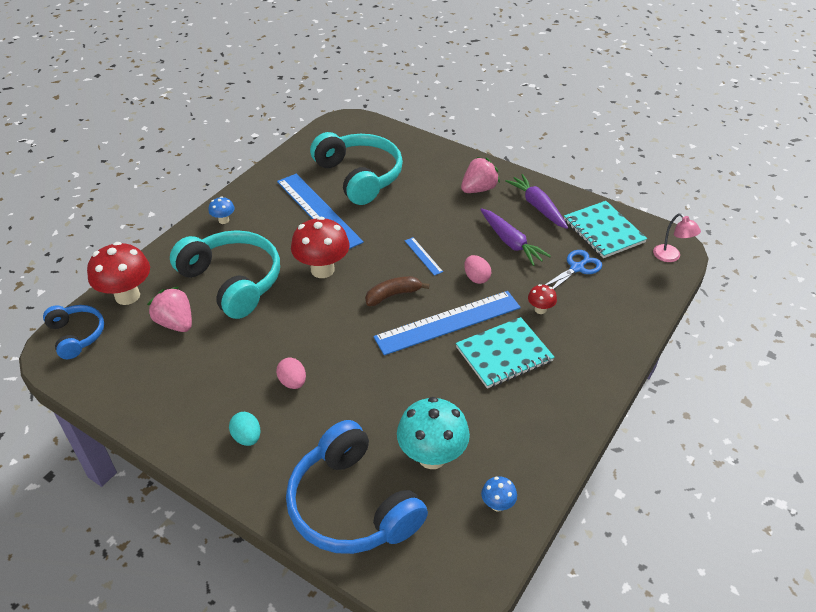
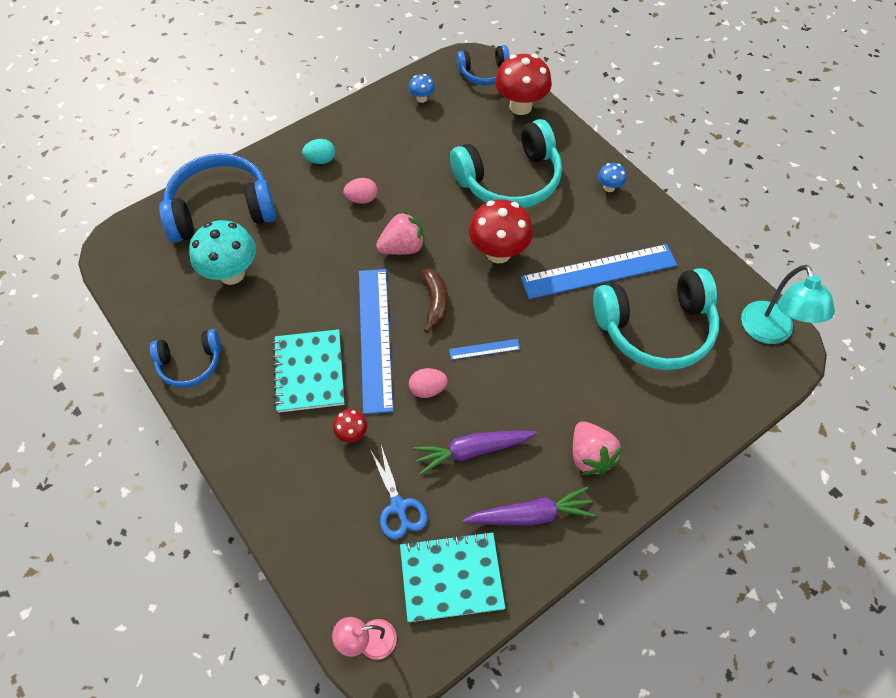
camera: 110 degrees right, 15 degrees up
pink strawberry [147,287,192,332] -> pink strawberry moved to [376,210,425,255]
blue mushroom [481,476,517,511] -> blue mushroom moved to [408,74,435,103]
none -> blue headphones [150,329,221,388]
none -> turquoise lamp [741,265,835,344]

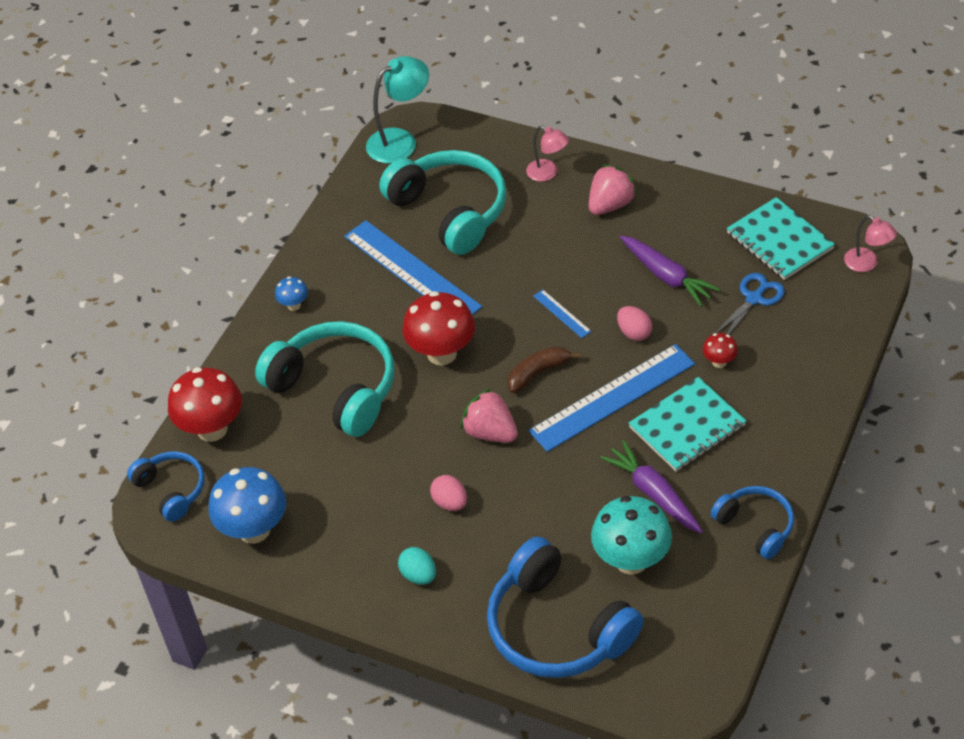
camera: 115 degrees left, 10 degrees down
blue mushroom [408,74,435,103] -> blue mushroom [208,467,286,544], size x2.10
purple carrot [463,487,595,526] -> purple carrot moved to [600,440,703,533]
none -> pink lamp [526,126,569,182]

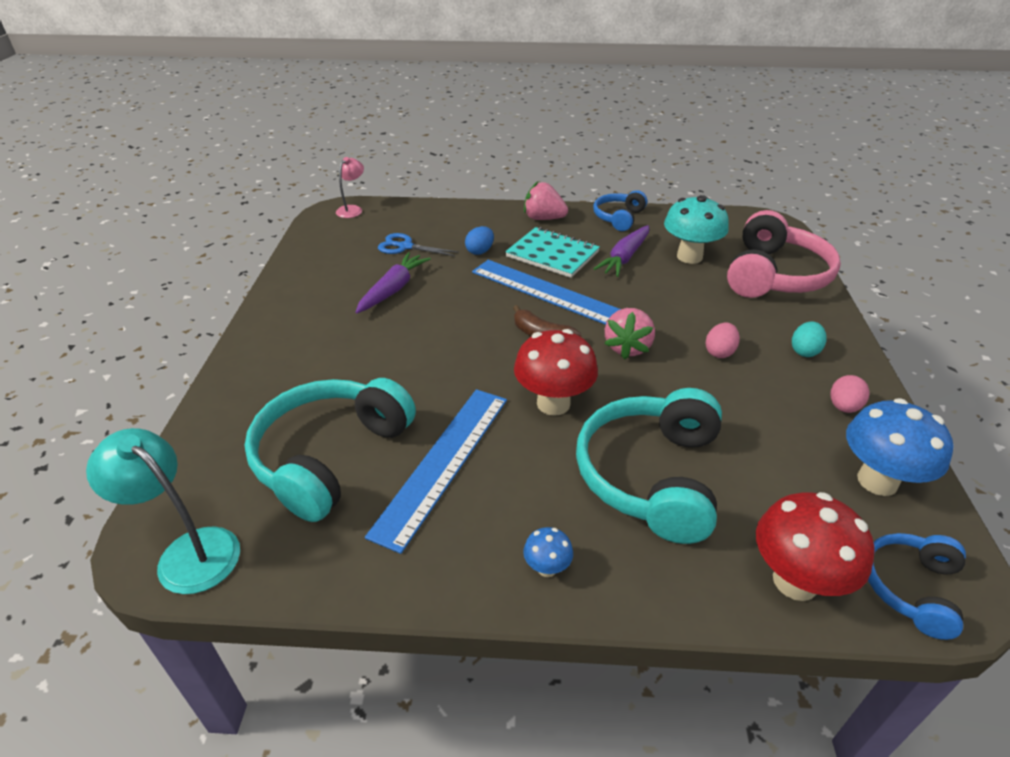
camera: 115 degrees left, 10 degrees down
blue headphones [487,536,644,678] -> pink headphones [727,210,841,298]
pink lamp [526,126,569,182] -> none
blue ruler [533,289,592,338] -> none
pink strawberry [589,164,637,215] -> pink strawberry moved to [524,181,568,220]
pink egg [617,306,652,341] -> pink egg moved to [831,375,870,413]
red mushroom [703,333,738,368] -> blue egg [465,226,494,255]
turquoise notebook [727,197,835,280] -> none

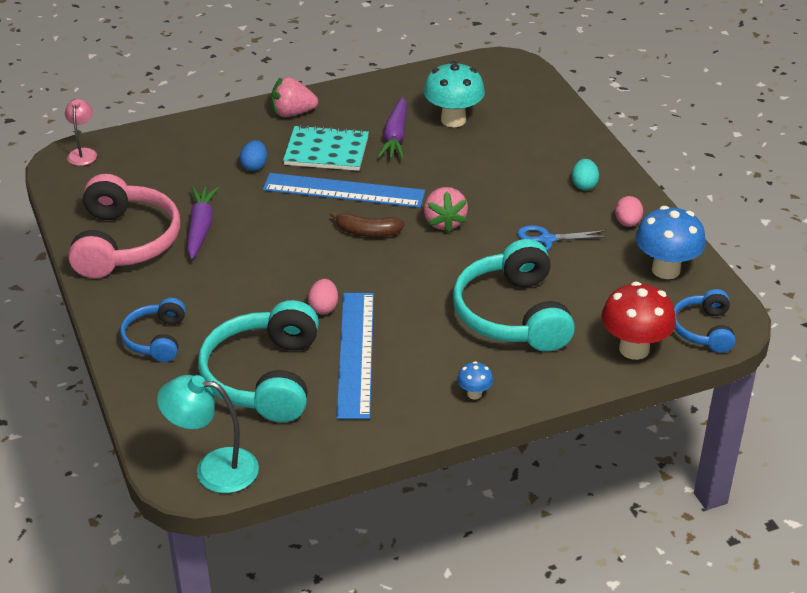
camera: 25 degrees left, 0 degrees up
blue scissors [378,233,459,257] -> blue scissors moved to [517,225,609,251]
red mushroom [514,329,598,416] -> none
blue headphones [593,190,647,231] -> blue headphones moved to [120,298,186,362]
pink egg [706,323,740,358] -> pink egg moved to [308,279,338,314]
pink headphones [727,210,841,298] -> pink headphones moved to [68,174,180,278]

